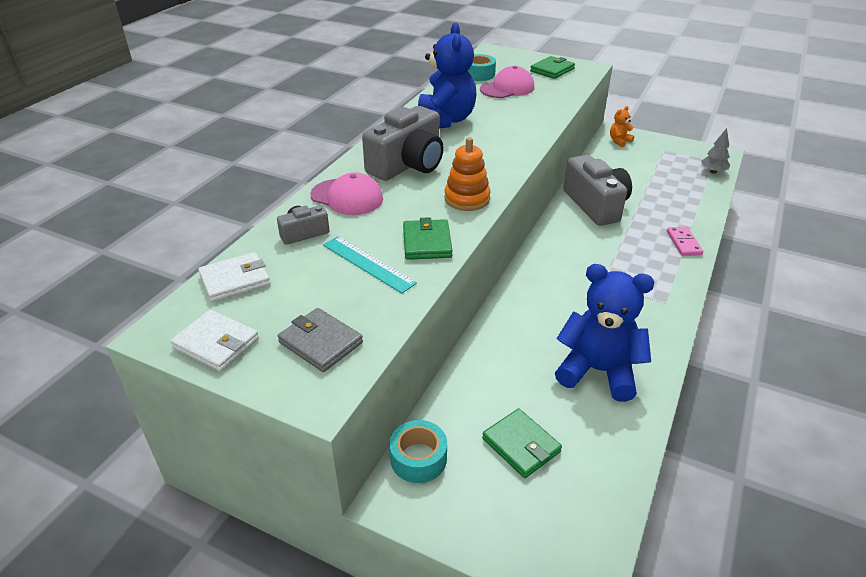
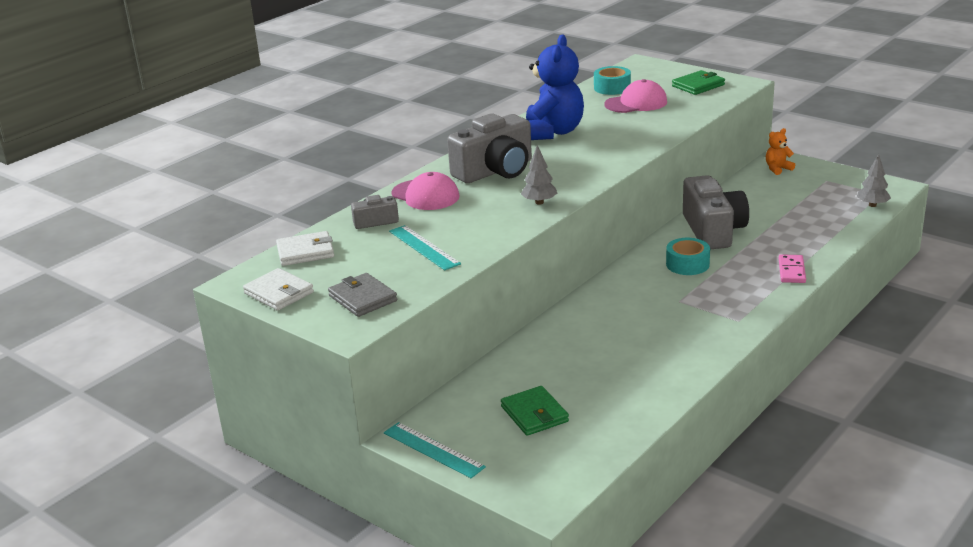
camera: 15 degrees right, 10 degrees down
turquoise tape [389,420,447,483] -> turquoise tape moved to [666,238,710,275]
green wallet [403,217,453,260] -> none
orange stacking toy [445,137,491,211] -> grey tree [521,145,557,205]
blue teddy bear [555,264,654,402] -> none
none -> turquoise ruler [384,422,486,478]

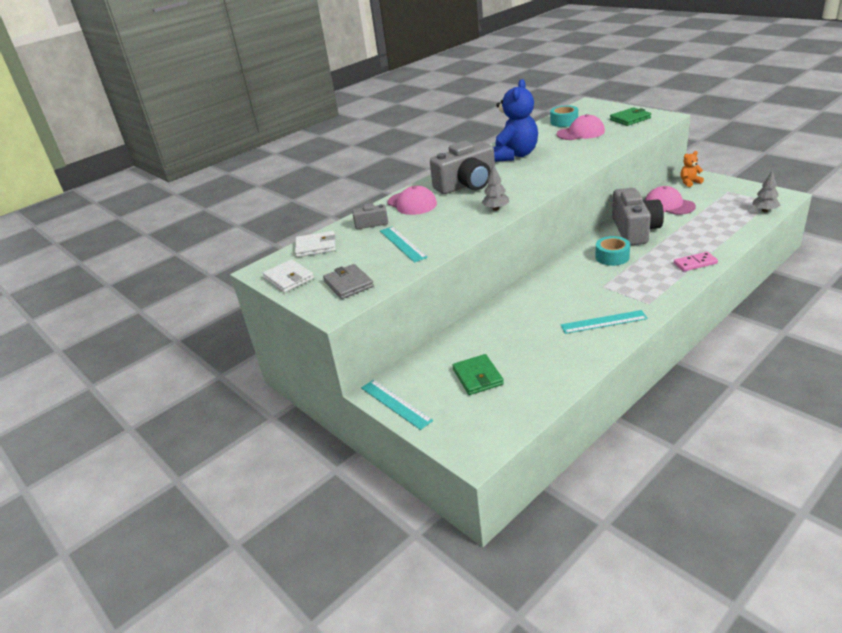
camera: 10 degrees right, 5 degrees up
pink domino [779,254,806,283] -> pink domino turned 60 degrees clockwise [674,252,718,271]
none -> turquoise ruler [561,310,648,334]
none -> pink cap [645,186,696,215]

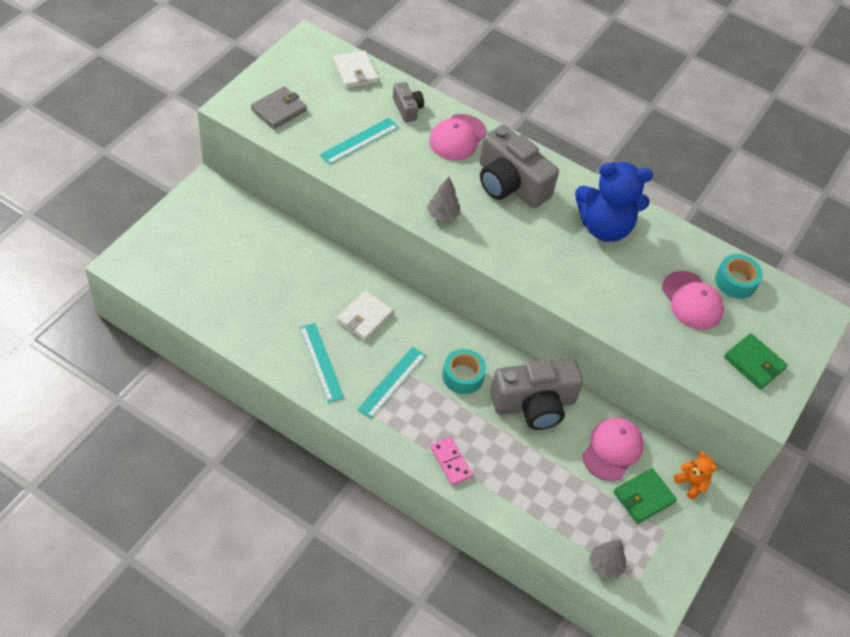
camera: 65 degrees right, 20 degrees up
white wallet [263,259,314,293] -> white wallet moved to [336,291,393,341]
turquoise ruler [361,380,433,430] -> turquoise ruler moved to [357,347,426,419]
green wallet [452,354,504,395] -> green wallet moved to [613,468,677,524]

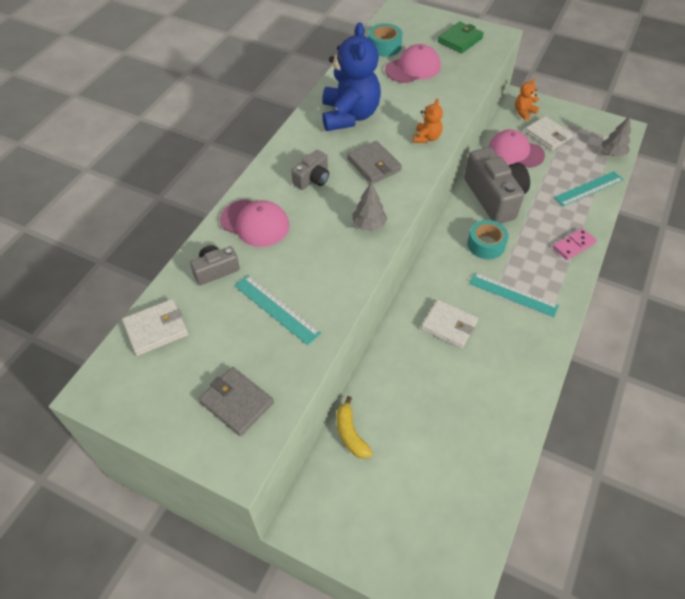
camera: 90 degrees left, 0 degrees up
turquoise ruler [299,323,344,403] -> turquoise ruler moved to [554,171,623,207]
grey camera [479,125,559,208] -> grey camera [291,150,329,190], size x0.49
green wallet [613,468,677,524] -> white wallet [525,116,573,151]
none -> yellow banana [336,396,373,459]
none -> grey wallet [347,141,402,184]
none -> orange teddy bear [413,99,443,143]

